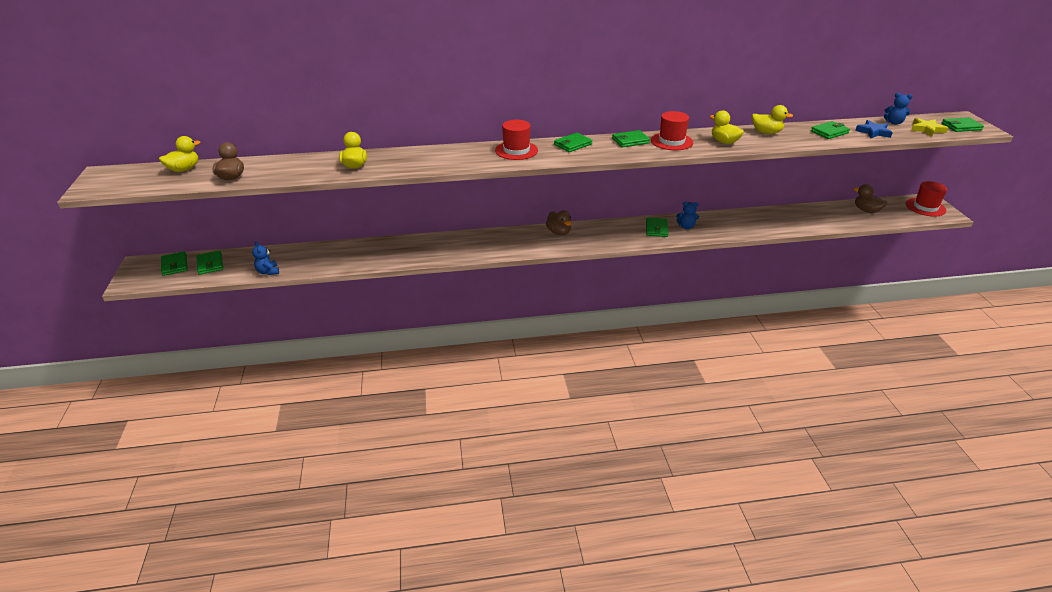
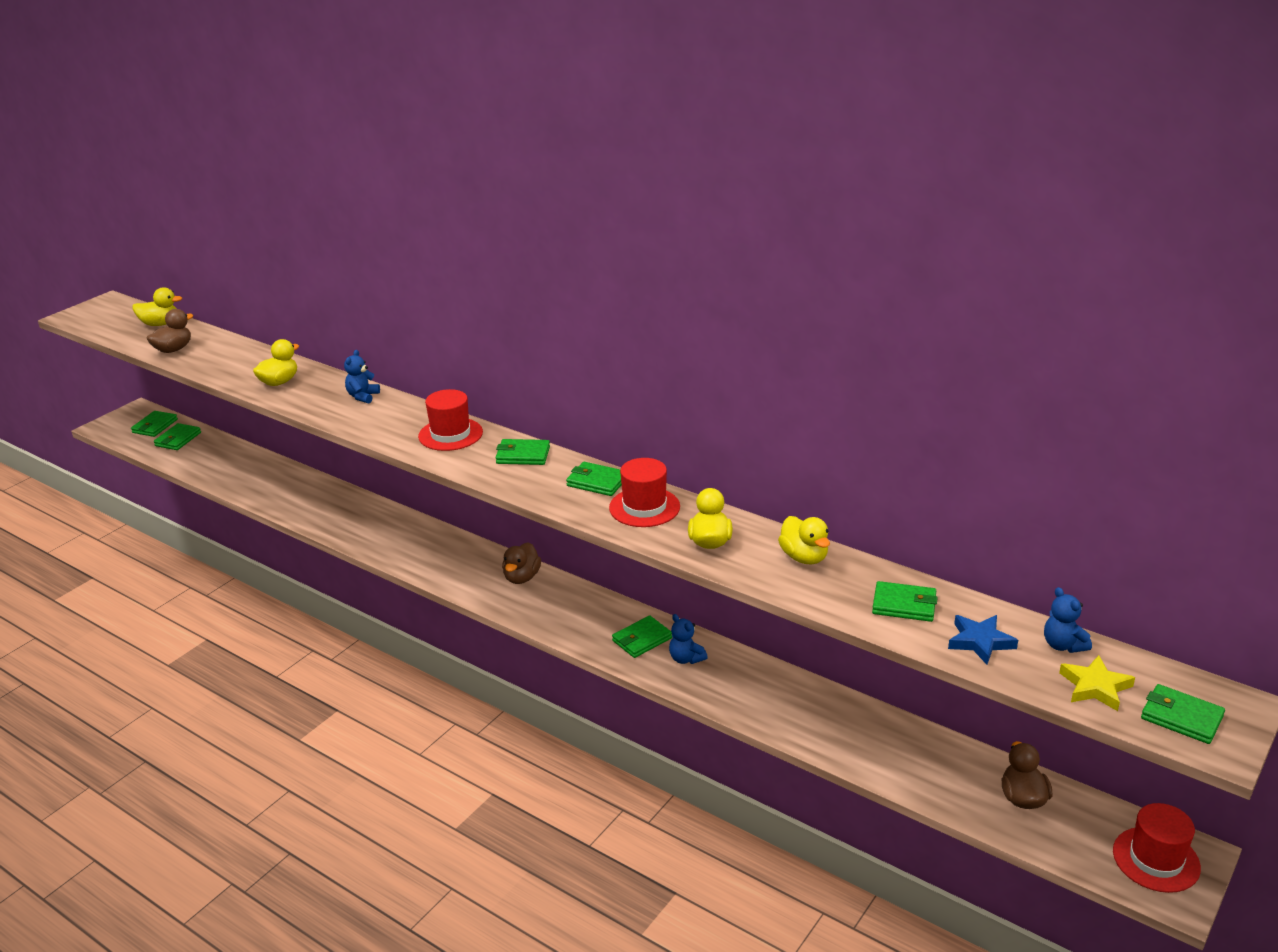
camera: 45 degrees right, 5 degrees down
blue teddy bear [252,242,279,275] -> blue teddy bear moved to [344,350,380,404]

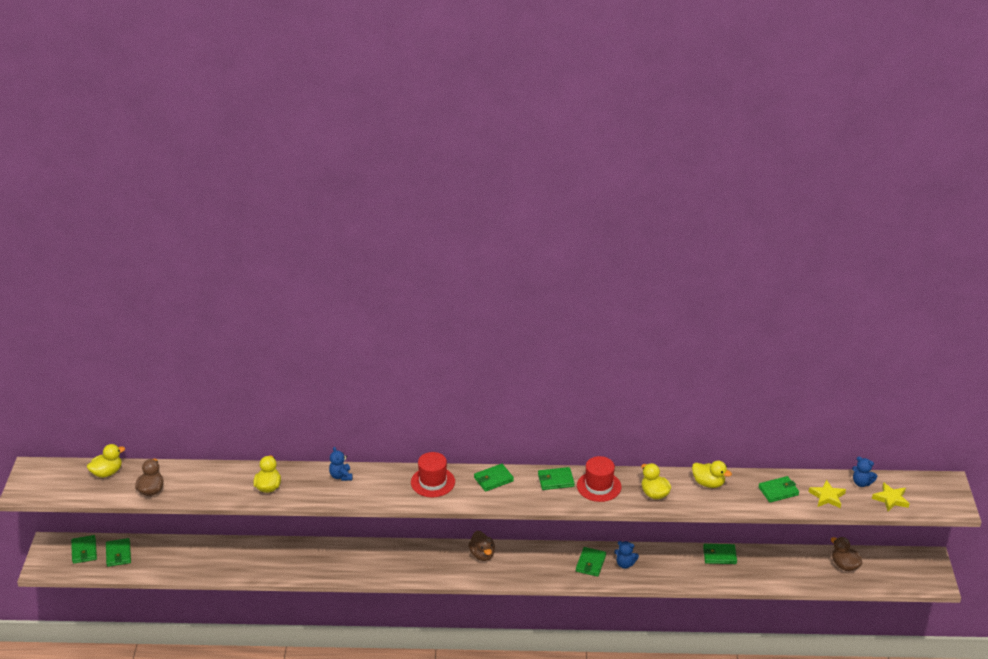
camera: 35 degrees left, 5 degrees up
blue star [948,615,1018,665] -> yellow star [809,480,846,508]
red hat [1113,803,1201,893] -> none
green wallet [1141,684,1225,744] -> green wallet moved to [703,544,737,564]

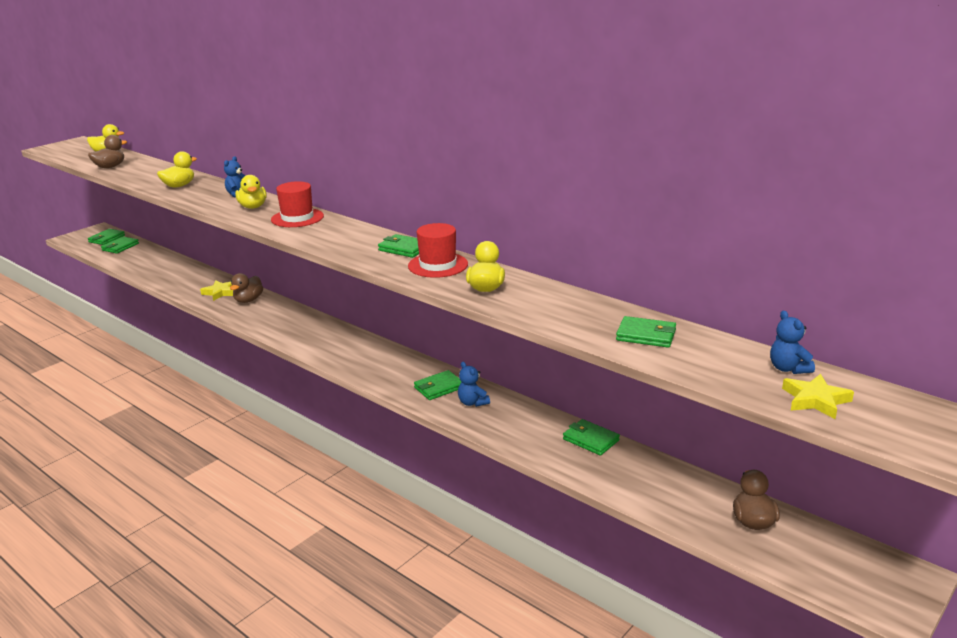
camera: 40 degrees right, 10 degrees down
brown duck [468,531,495,561] -> brown duck moved to [230,273,263,303]
green wallet [474,464,514,492] -> none
yellow duck [692,461,732,488] -> yellow duck moved to [235,175,267,209]
yellow star [809,480,846,508] -> yellow star moved to [200,280,233,301]

